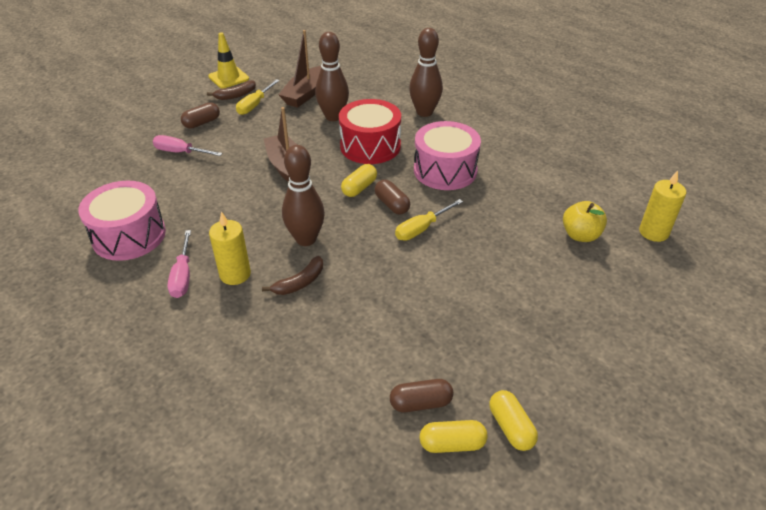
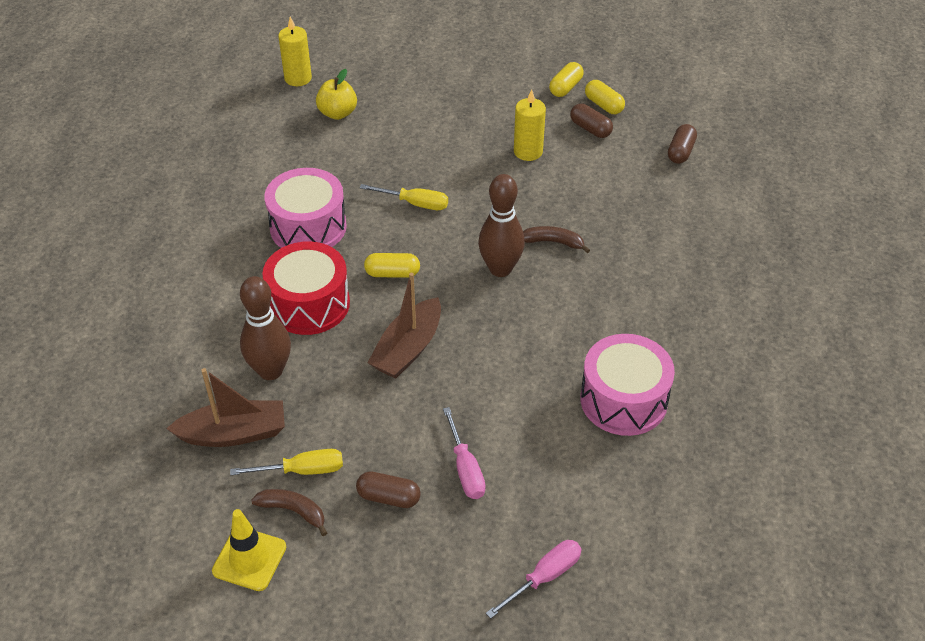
camera: 125 degrees left, 5 degrees up
pink screwdriver [168,230,191,298] -> pink screwdriver moved to [486,540,582,619]
yellow candle [209,211,251,285] -> yellow candle moved to [514,89,546,161]
brown capsule [374,180,410,214] -> brown capsule moved to [668,124,697,164]
brown bowling pin [409,28,443,117] -> none

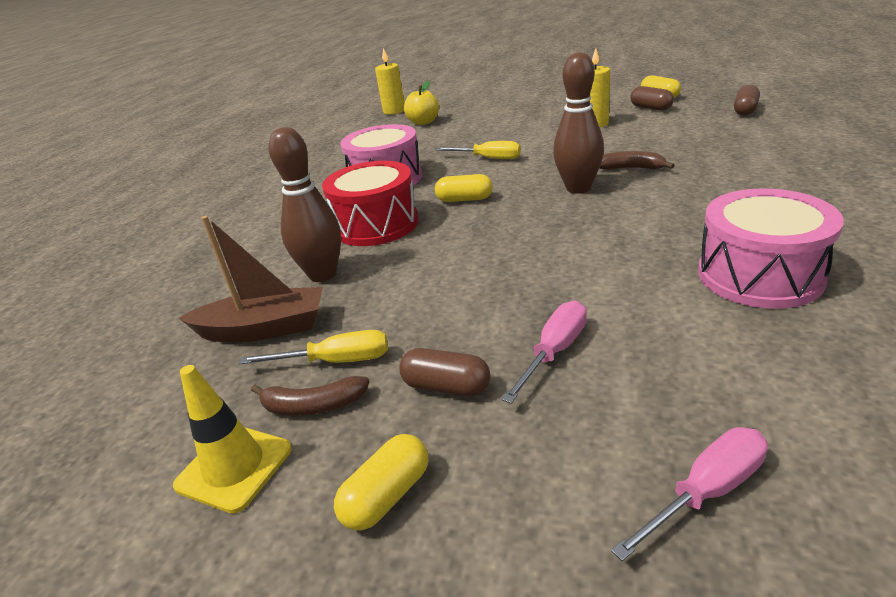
camera: 10 degrees right, 15 degrees down
brown banana [251,489,327,536] -> brown banana turned 150 degrees clockwise [251,376,370,416]
brown boat [367,273,441,379] -> none
pink screwdriver [443,407,486,499] -> pink screwdriver turned 135 degrees counterclockwise [502,301,587,404]
yellow capsule [549,62,584,97] -> yellow capsule moved to [334,434,428,531]

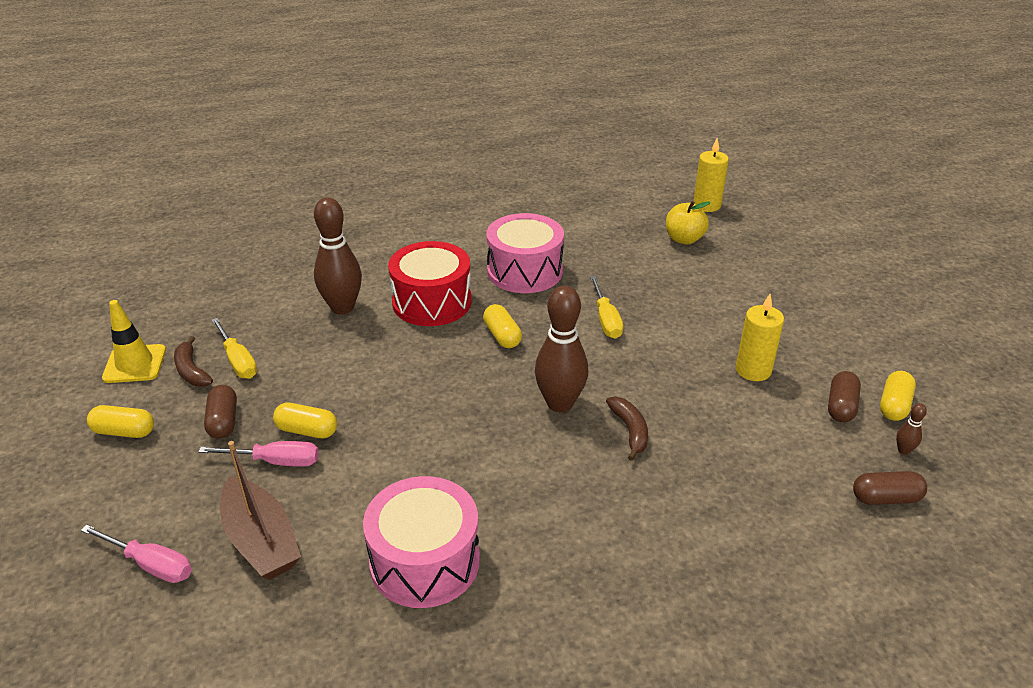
camera: 55 degrees right, 5 degrees up
brown boat [179,216,323,342] -> brown boat moved to [220,441,301,580]
none -> yellow capsule [273,403,337,439]
none -> brown bowling pin [896,403,927,455]

